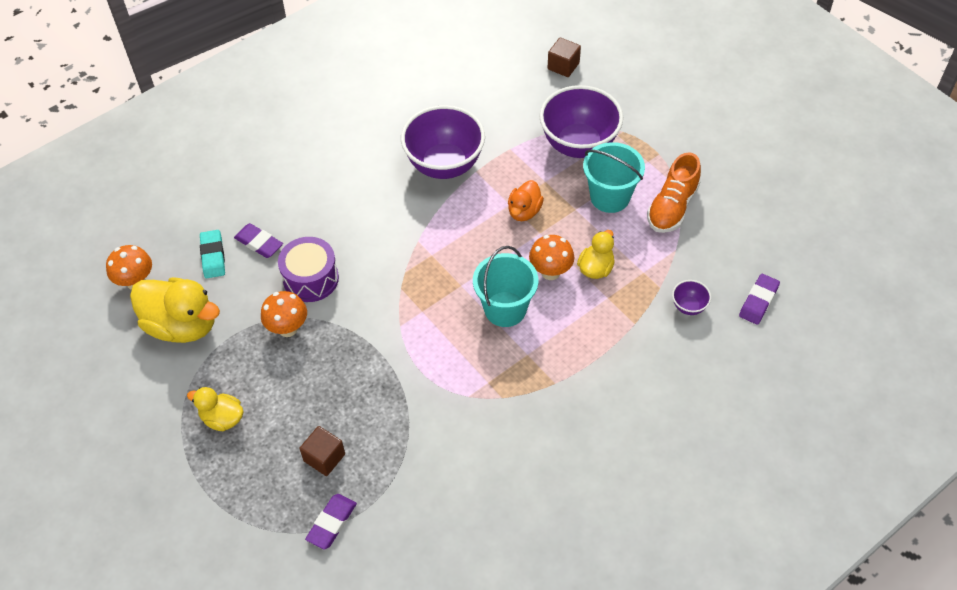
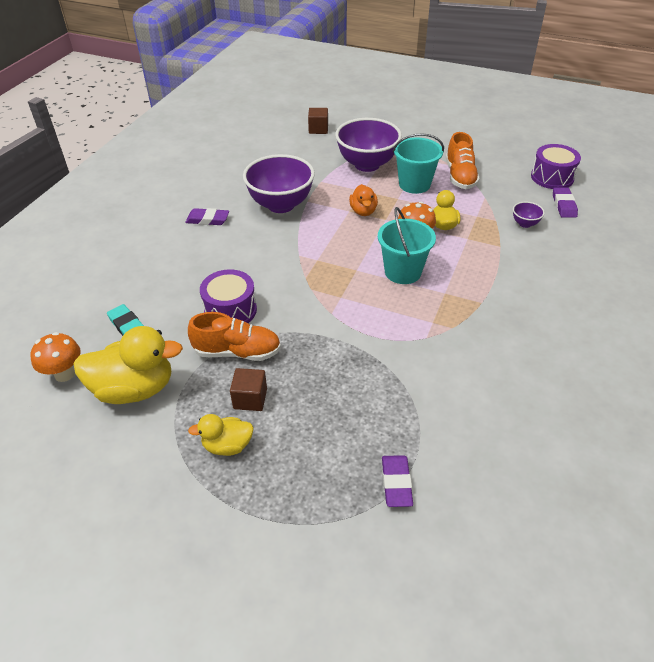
camera: 30 degrees left, 10 degrees down
purple eraser [234,223,283,258] -> purple eraser moved to [186,208,229,225]
orange mushroom [261,291,307,337] -> orange shoe [188,312,281,361]
brown cube [300,426,345,476] -> brown cube moved to [230,368,267,411]
none -> purple drum [531,144,581,189]

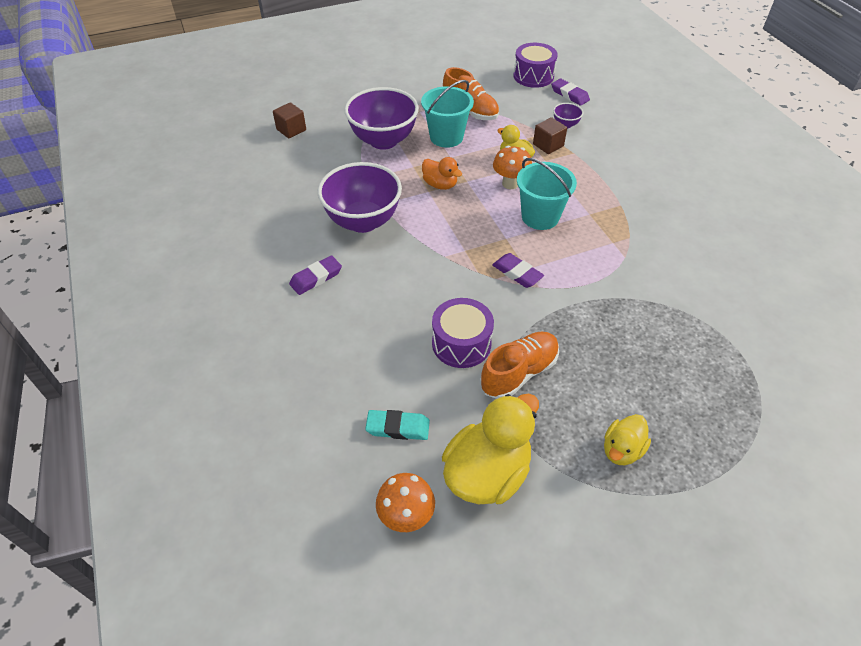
camera: 45 degrees left, 5 degrees up
brown cube [230,368,267,411] -> brown cube moved to [533,117,567,154]
purple eraser [382,455,413,507] -> purple eraser moved to [492,253,544,288]

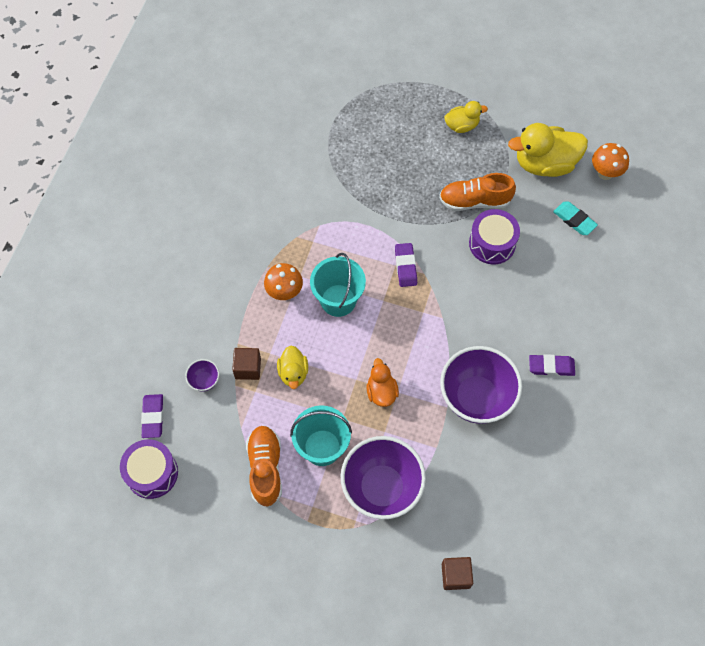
camera: 140 degrees left, 15 degrees up
orange mushroom [493,146,532,189] -> orange mushroom moved to [264,263,303,300]

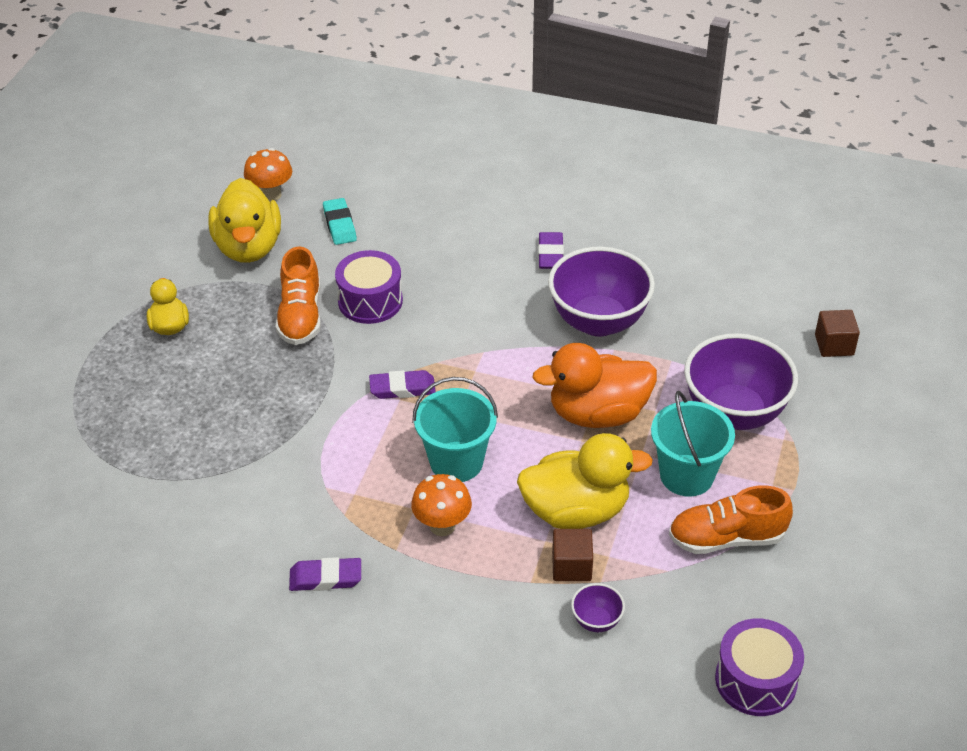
camera: 90 degrees left, 20 degrees down
purple eraser [141,394,163,438] -> purple eraser moved to [289,557,361,591]
yellow duck [277,346,308,389] -> yellow duck [517,433,653,529], size x1.83
orange duck [367,358,399,407] -> orange duck [532,343,657,428], size x1.83
turquoise eraser [553,202,598,235] -> turquoise eraser turned 60 degrees counterclockwise [323,198,357,245]

